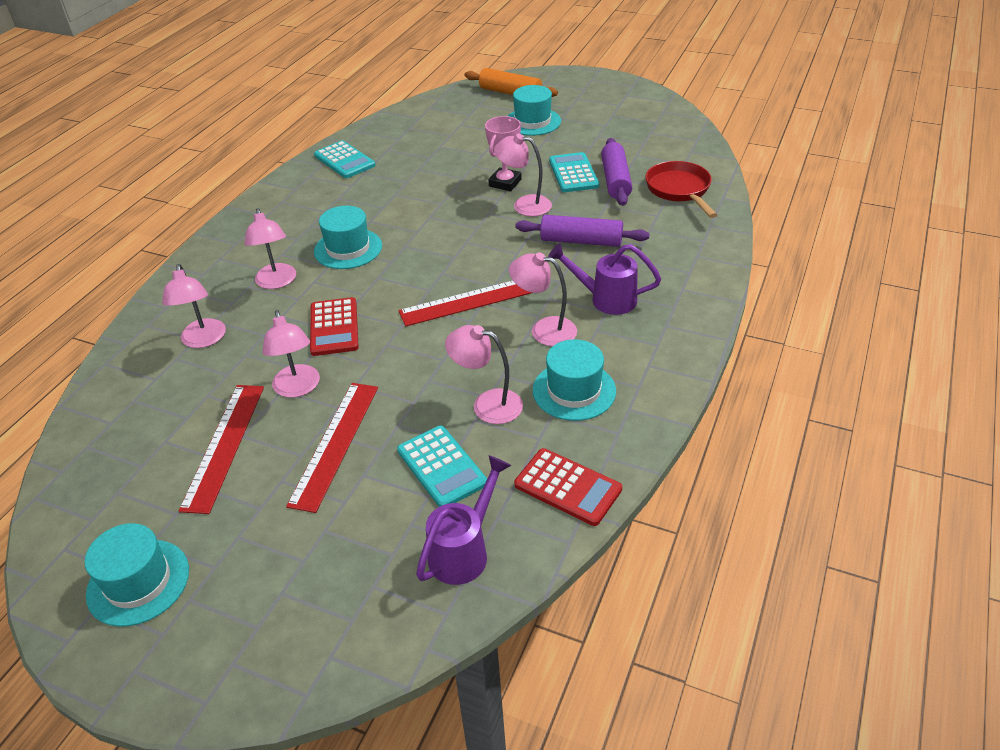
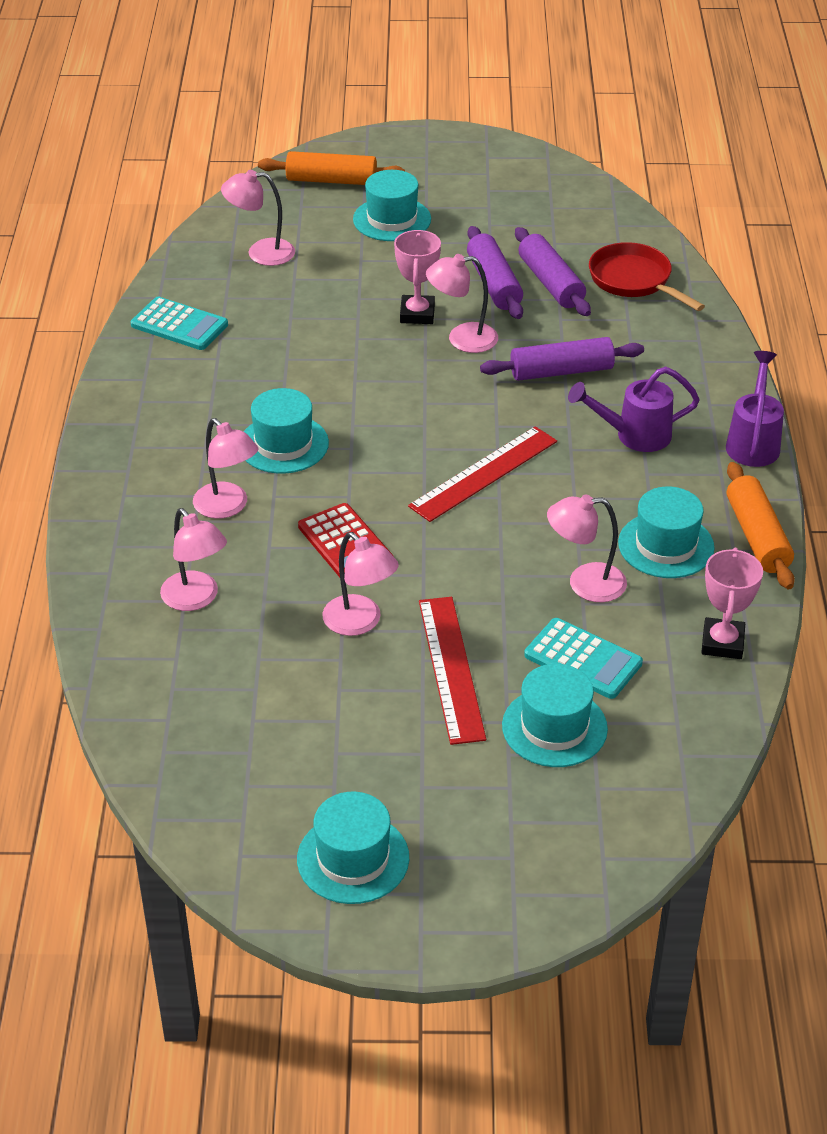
camera: 25 degrees left, 0 degrees up
red ruler [179,385,264,514] -> none
purple watering can [416,455,511,585] -> purple watering can moved to [726,351,784,467]
pink lamp [509,252,577,346] -> pink lamp moved to [221,170,295,266]
red calculator [514,448,622,526] -> pink trophy [701,548,763,659]
turquoise calculator [549,152,599,192] -> purple rolling pin [467,226,523,319]
none -> turquoise hat [502,664,608,767]
none -> orange rolling pin [727,462,795,589]

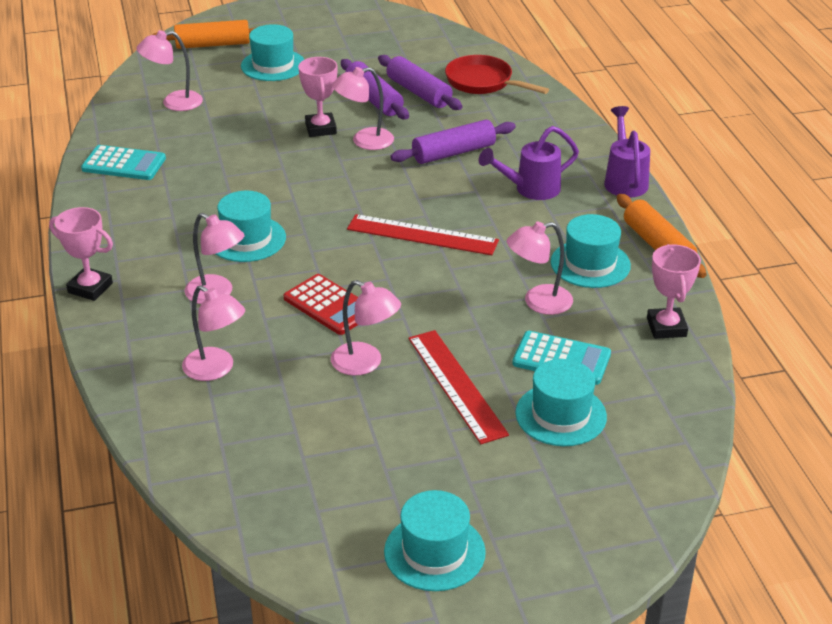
camera: 15 degrees left, 5 degrees down
red ruler [408,426,557,522] -> red ruler turned 75 degrees clockwise [347,214,499,255]
none -> pink trophy [49,207,113,301]

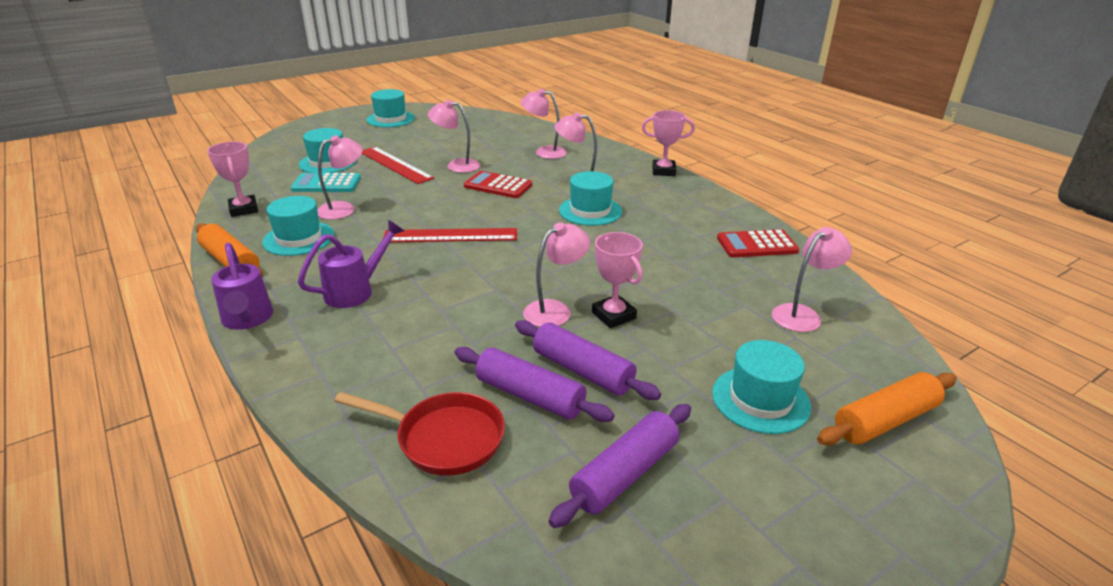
camera: 160 degrees right, 5 degrees down
turquoise calculator [81,145,166,180] -> red calculator [717,229,799,257]
purple rolling pin [391,119,516,164] -> purple rolling pin moved to [548,404,691,528]

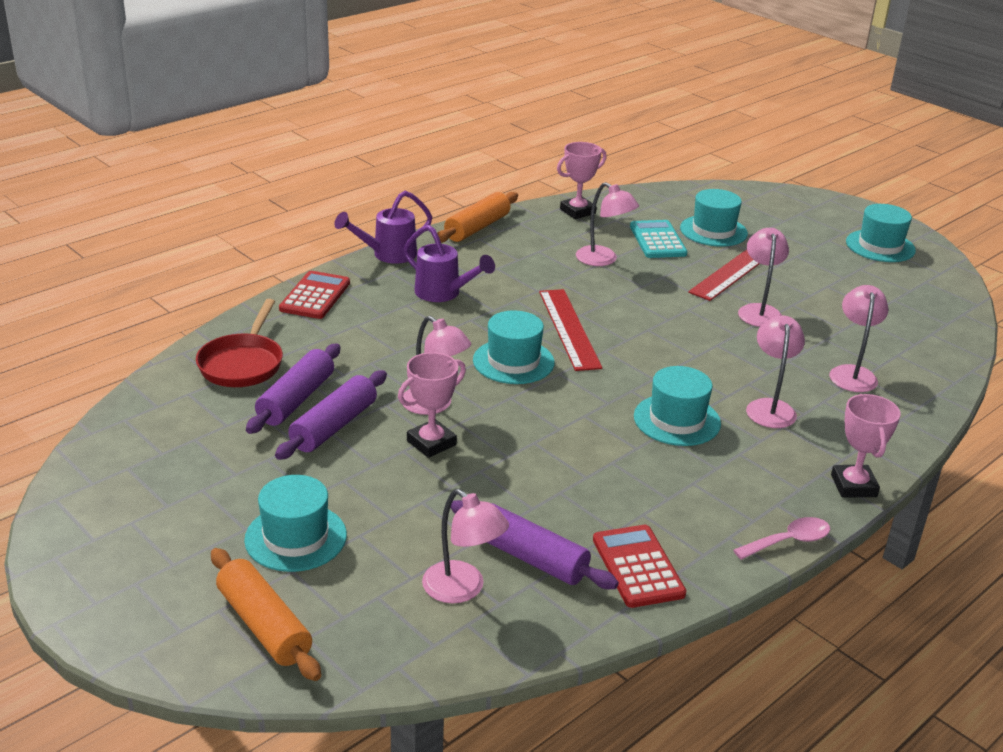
camera: 80 degrees right, 0 degrees up
turquoise hat [262,196,335,256] -> turquoise hat moved to [473,310,555,384]
red calculator [464,171,532,198] -> red calculator moved to [279,271,350,319]
purple rolling pin [548,404,691,528] -> purple rolling pin moved to [450,500,619,589]
none -> pink spoon [733,517,830,560]

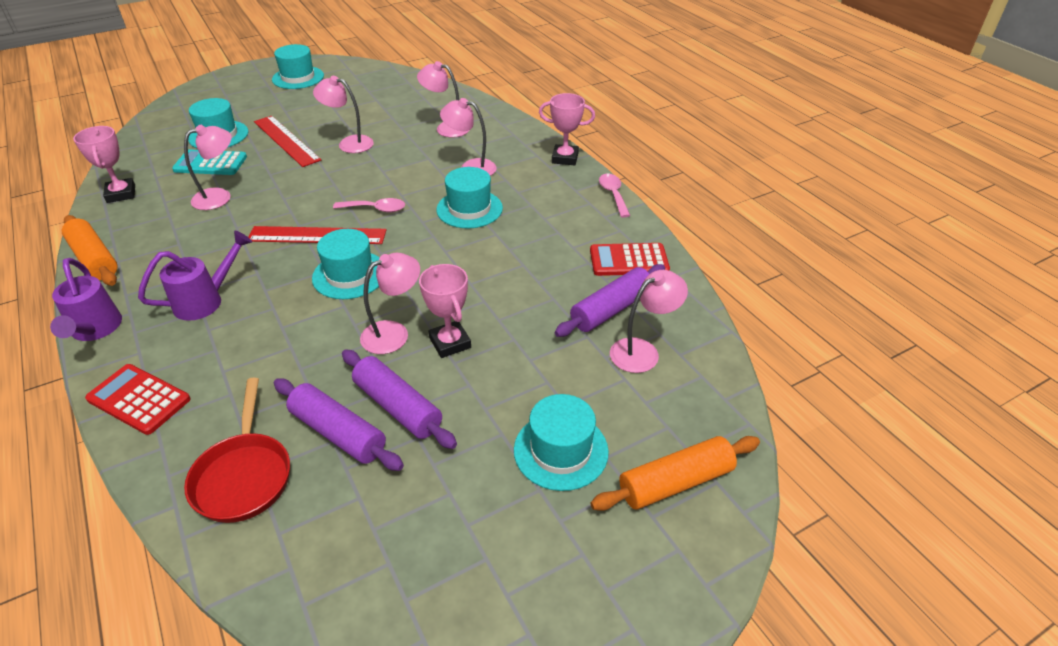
camera: 75 degrees left, 10 degrees up
red pan [196,299,283,387] -> red pan turned 60 degrees clockwise [184,378,290,523]
none -> pink spoon [333,198,405,213]

